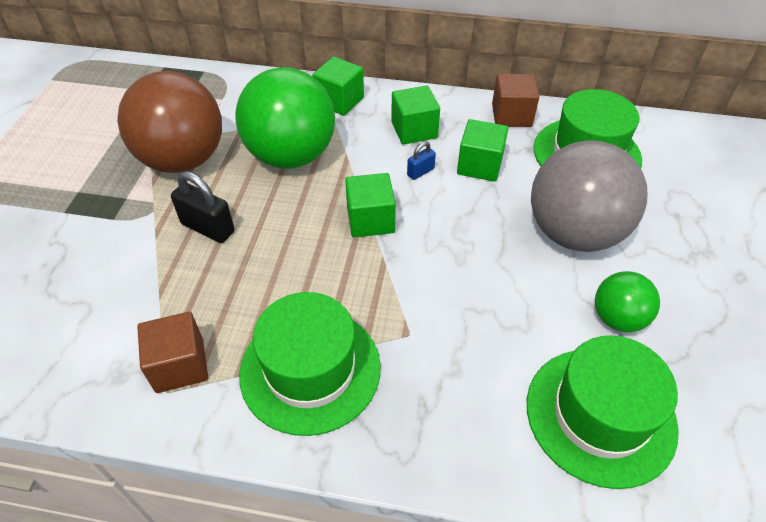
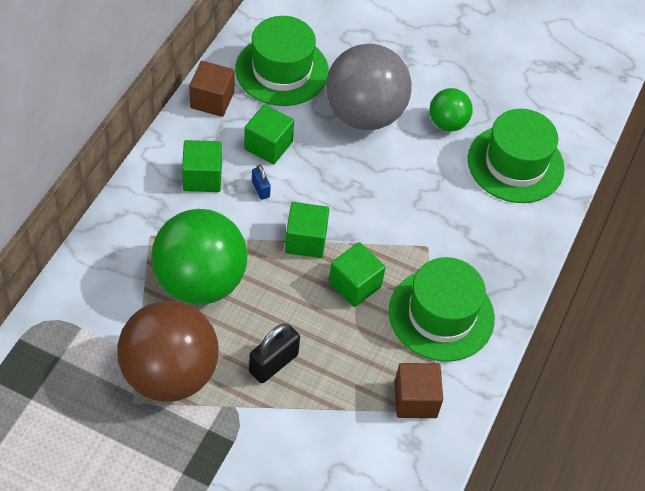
camera: 80 degrees left, 5 degrees up
green cube [312,57,364,116] -> green cube moved to [329,242,386,307]

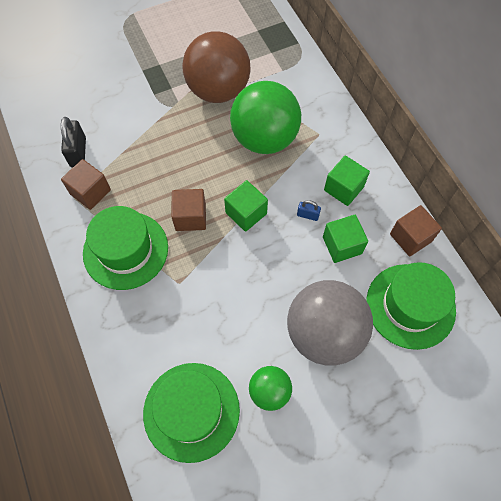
camera: 135 degrees right, 10 degrees up
black padlock [249,323,300,383] -> black padlock moved to [61,117,86,168]
green cube [329,242,386,307] -> brown cube [171,189,206,231]

